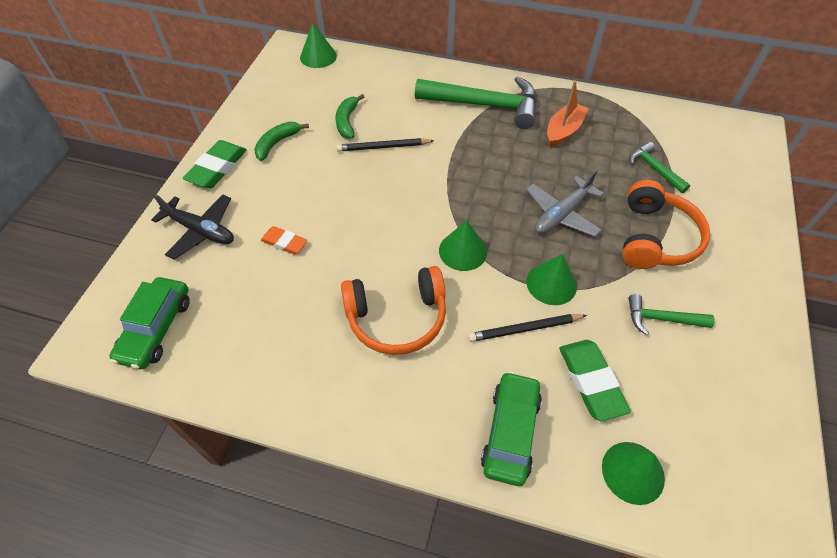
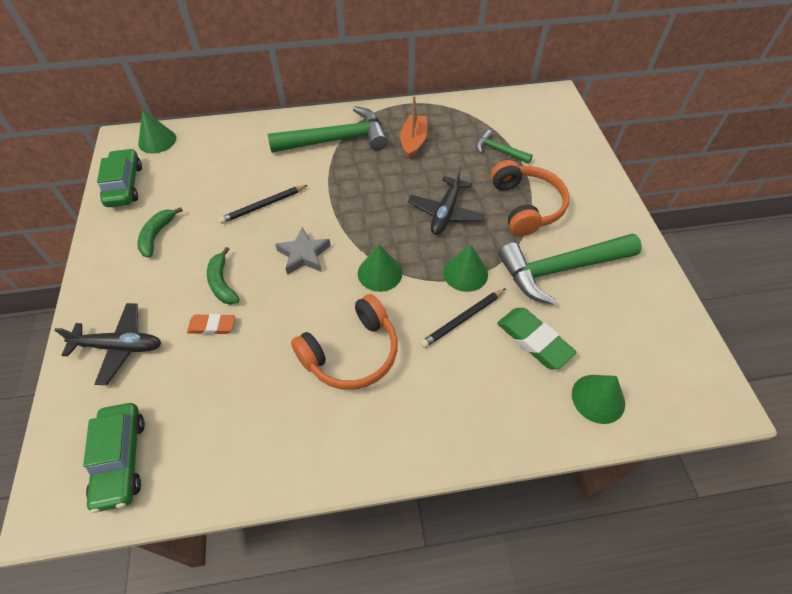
camera: 25 degrees left, 0 degrees up
green eraser [183,140,247,188] -> none
green banana [335,94,364,139] -> green banana moved to [207,247,240,305]
green car [481,371,542,486] -> green car moved to [97,148,142,207]
grey plane [526,170,604,237] -> black plane [408,166,485,235]
green hammer [628,294,715,335] -> green hammer [498,234,642,305], size x2.01
none -> grey star [275,227,331,275]

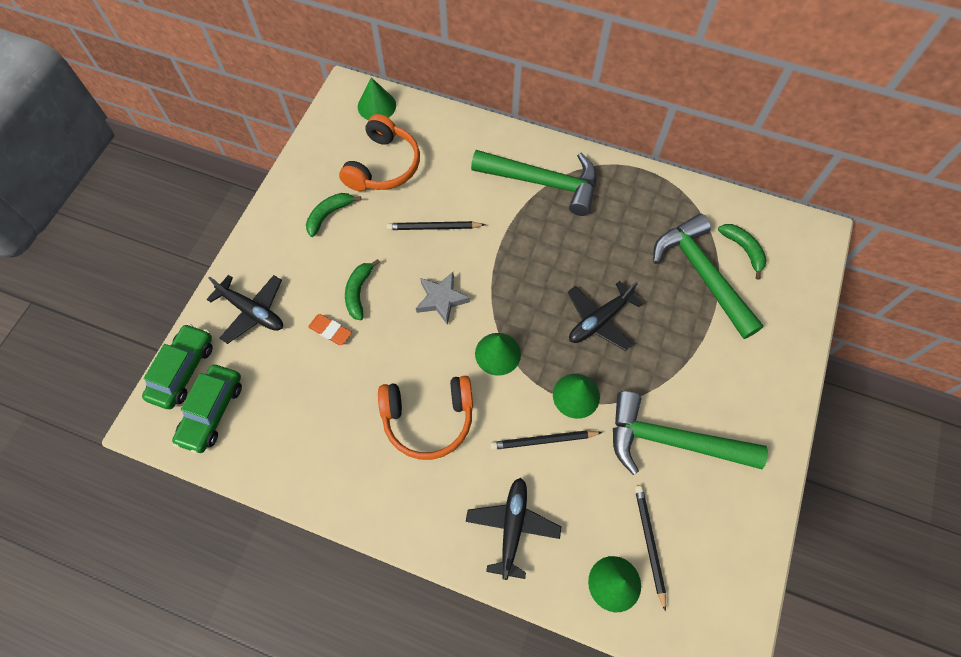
camera: 30 degrees right, 10 degrees up
green car [97,148,142,207] -> green car moved to [142,323,213,409]
orange boat [400,95,427,159] -> none
green hammer [476,130,533,164] -> green hammer [653,214,764,339], size x2.01
orange headphones [491,160,569,236] -> orange headphones moved to [339,114,420,191]
green eraser [497,308,577,369] -> none
none -> black plane [466,478,561,580]
none -> black pencil [635,486,666,612]
none -> green banana [718,224,767,280]

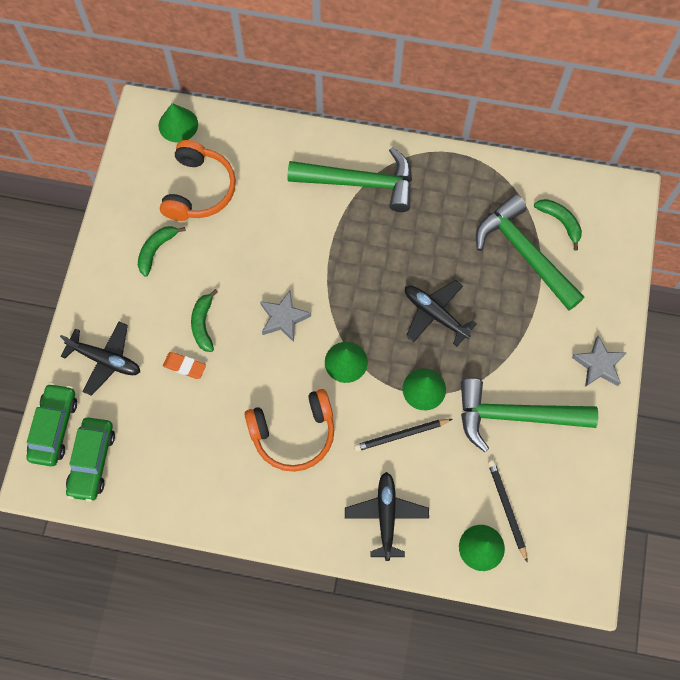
camera: 10 degrees left, 5 degrees up
black pencil [387,221,485,230] -> none
black plane [568,281,643,351] -> black plane turned 90 degrees clockwise [405,280,477,346]
none -> grey star [572,336,627,387]

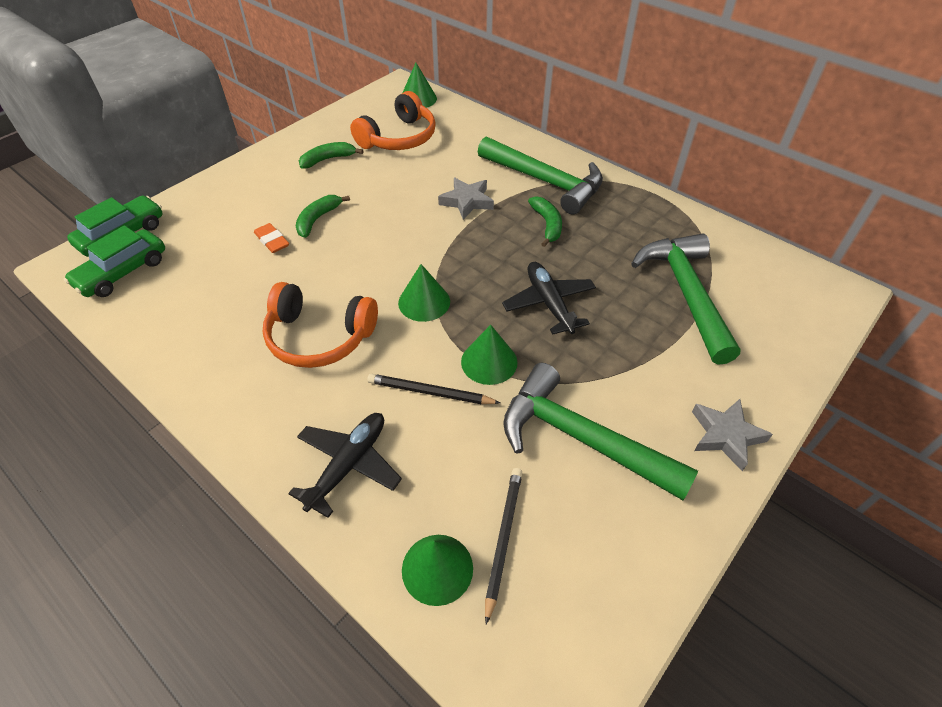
camera: 30 degrees right, 20 degrees down
black plane [60,322,140,396] -> none
grey star [260,291,311,342] -> grey star moved to [438,177,494,220]
green banana [534,199,582,251] -> green banana moved to [528,196,562,247]

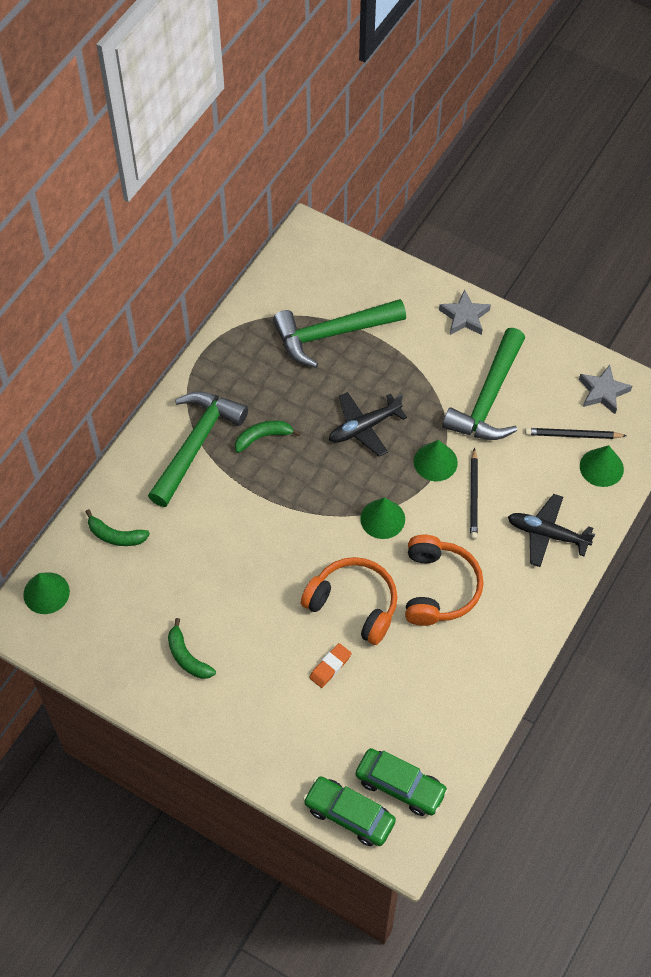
camera: 100 degrees left, 10 degrees up
green banana [296,195,350,238] -> green banana moved to [85,509,150,546]
orange headphones [350,91,436,150] -> orange headphones moved to [301,557,397,645]
grey star [438,177,494,220] -> grey star moved to [579,365,632,414]

